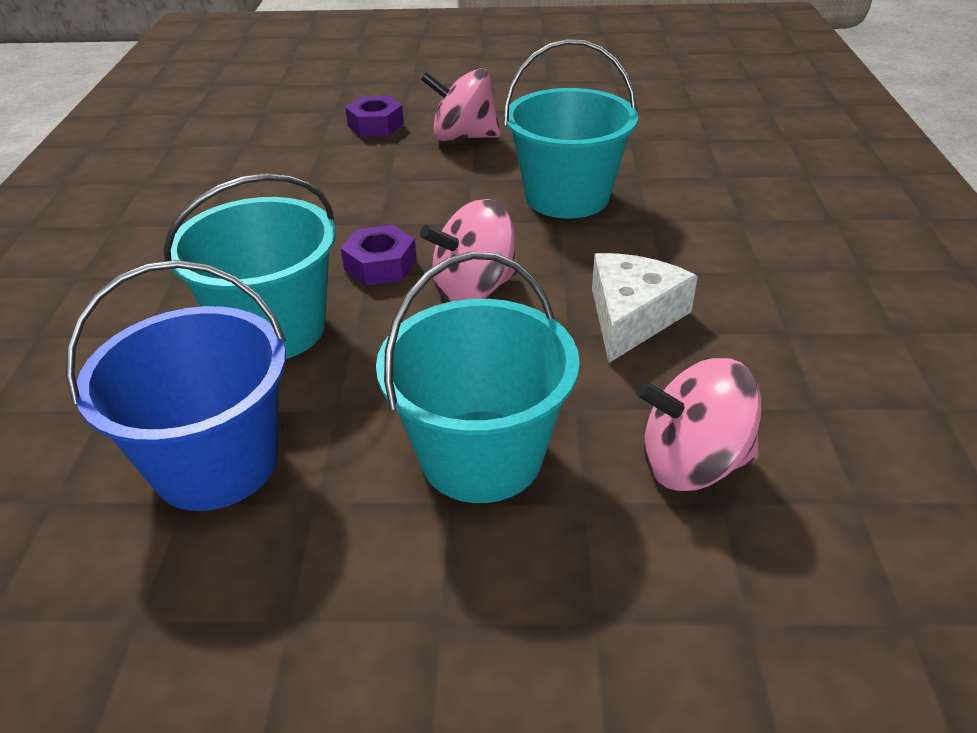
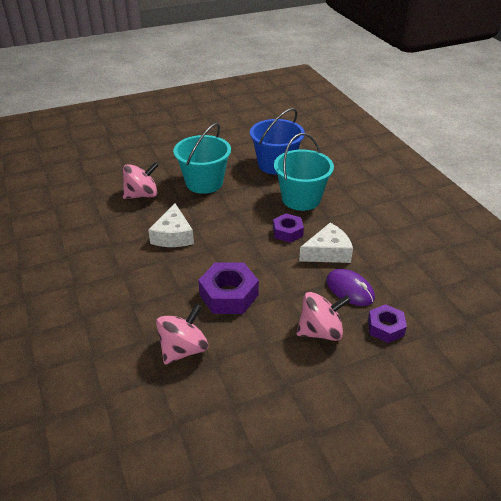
camera: 155 degrees right, 0 degrees up
pink spinning top [420,199,518,302] -> pink spinning top moved to [156,304,208,364]
turquoise bucket [504,39,638,219] -> purple nut [198,262,259,314]
none -> white cheese [299,223,353,263]
none -> purple mouse [326,269,375,306]

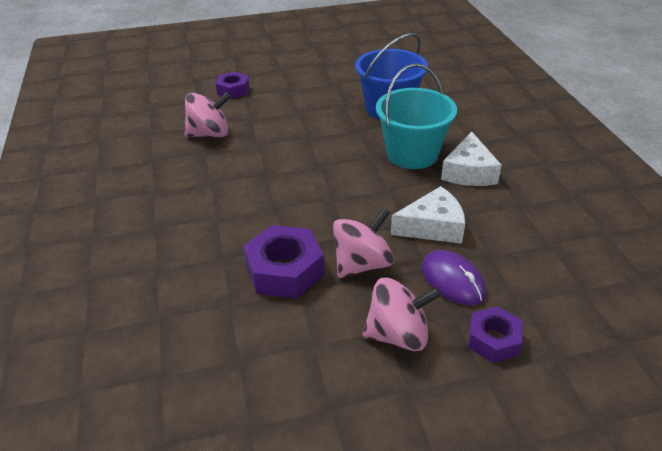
camera: 10 degrees right, 0 degrees up
white cheese [148,203,194,247] -> white cheese moved to [441,132,502,186]
pink spinning top [156,304,208,364] -> pink spinning top moved to [333,208,394,278]
turquoise bucket [173,123,231,194] -> none
purple nut [273,214,304,243] -> purple nut moved to [215,72,249,99]

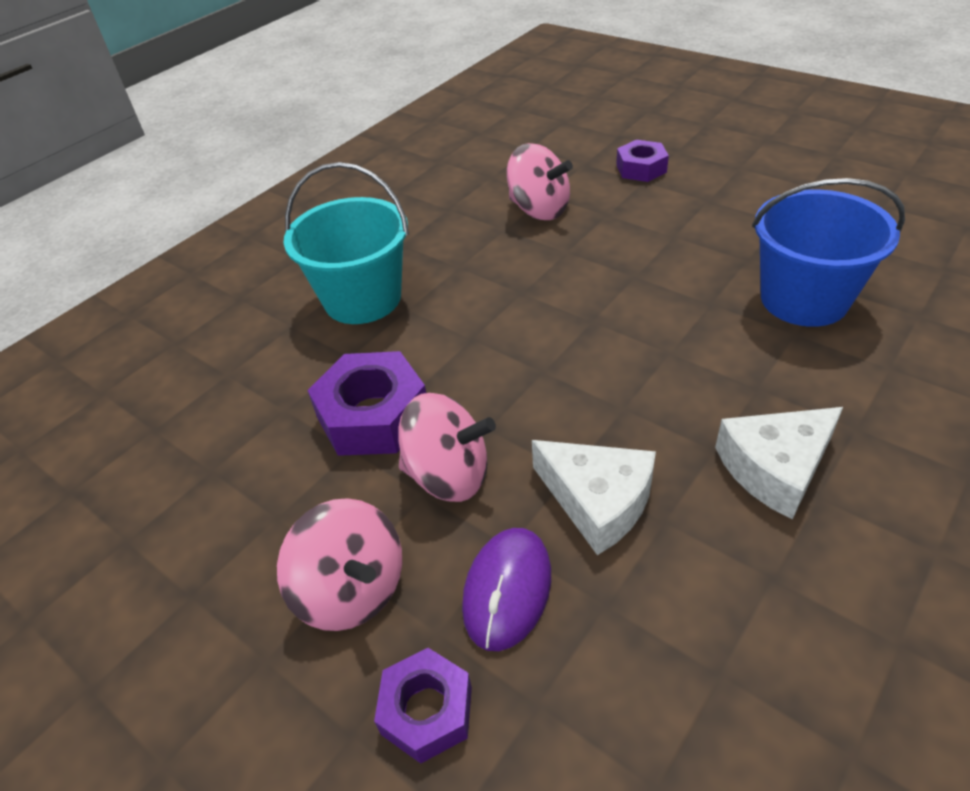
camera: 55 degrees right, 5 degrees up
turquoise bucket [376,64,457,169] -> turquoise bucket moved to [284,162,409,324]

